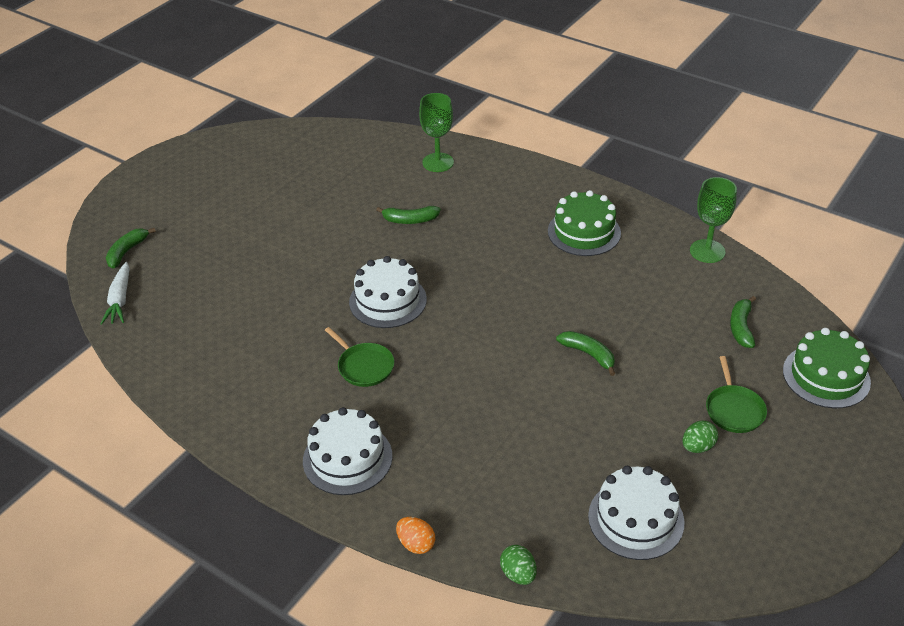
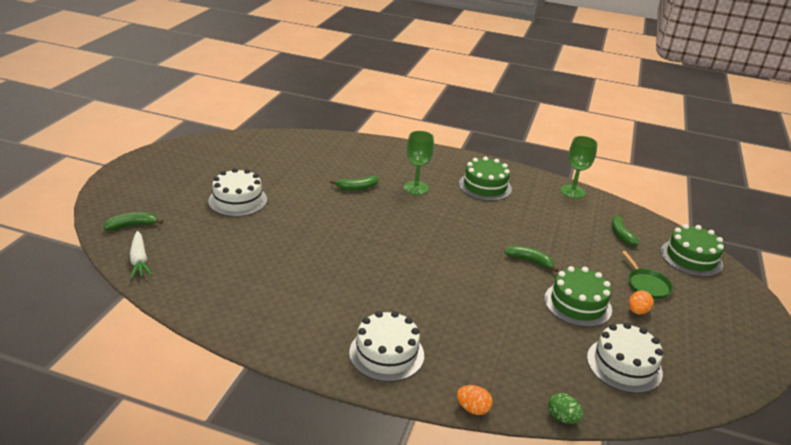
camera: 20 degrees left, 10 degrees down
green banana [106,228,156,269] -> green banana turned 60 degrees clockwise [103,212,163,231]
green pan [325,327,394,387] -> none
white cake [349,256,427,328] -> white cake moved to [208,168,267,217]
green goblet [419,93,454,172] -> green goblet moved to [404,131,434,195]
green egg [683,421,718,453] -> orange egg [629,290,653,315]
none -> green cake [544,266,612,327]

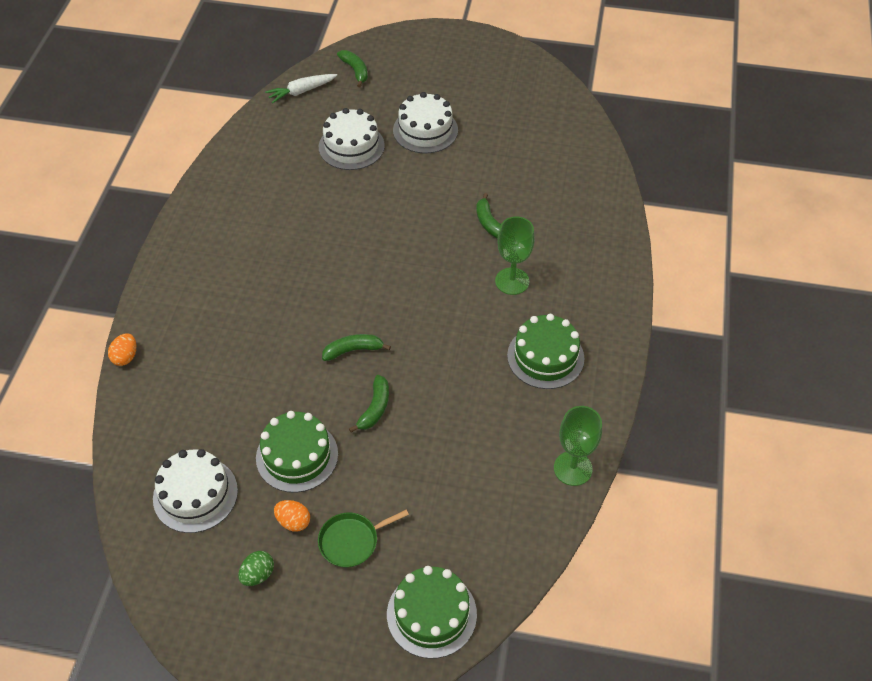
camera: 85 degrees right, 20 degrees up
white cake [349,311,424,382] -> white cake moved to [319,108,385,170]
green egg [548,393,583,424] -> green egg moved to [238,551,274,586]
green banana [611,214,639,246] -> green banana moved to [322,334,391,361]

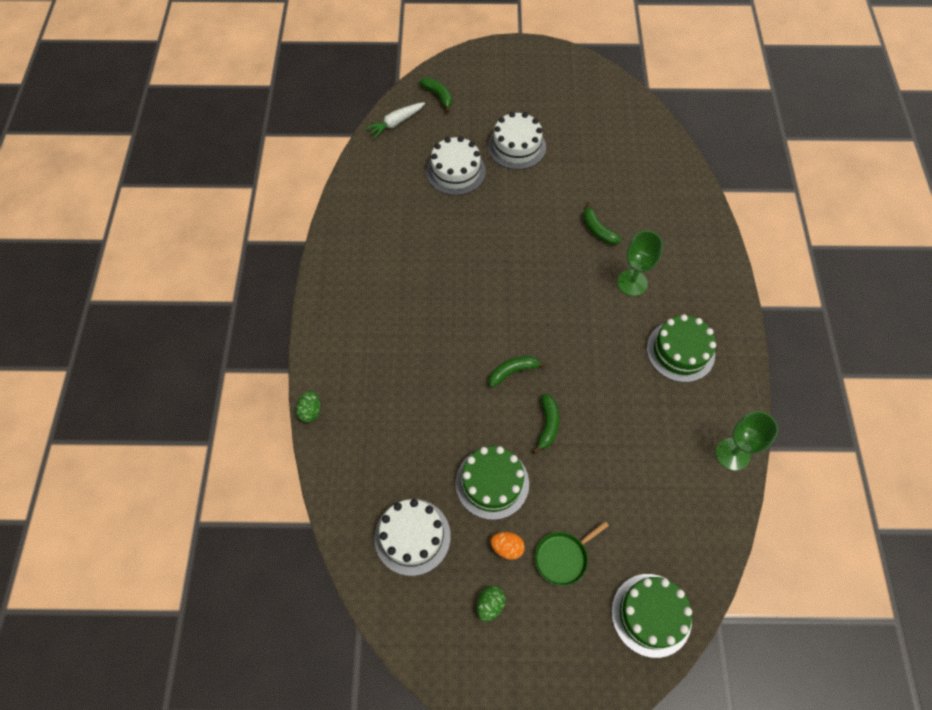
camera: 10 degrees left, 10 degrees up
orange egg [108,333,136,366] -> green egg [296,391,321,422]

